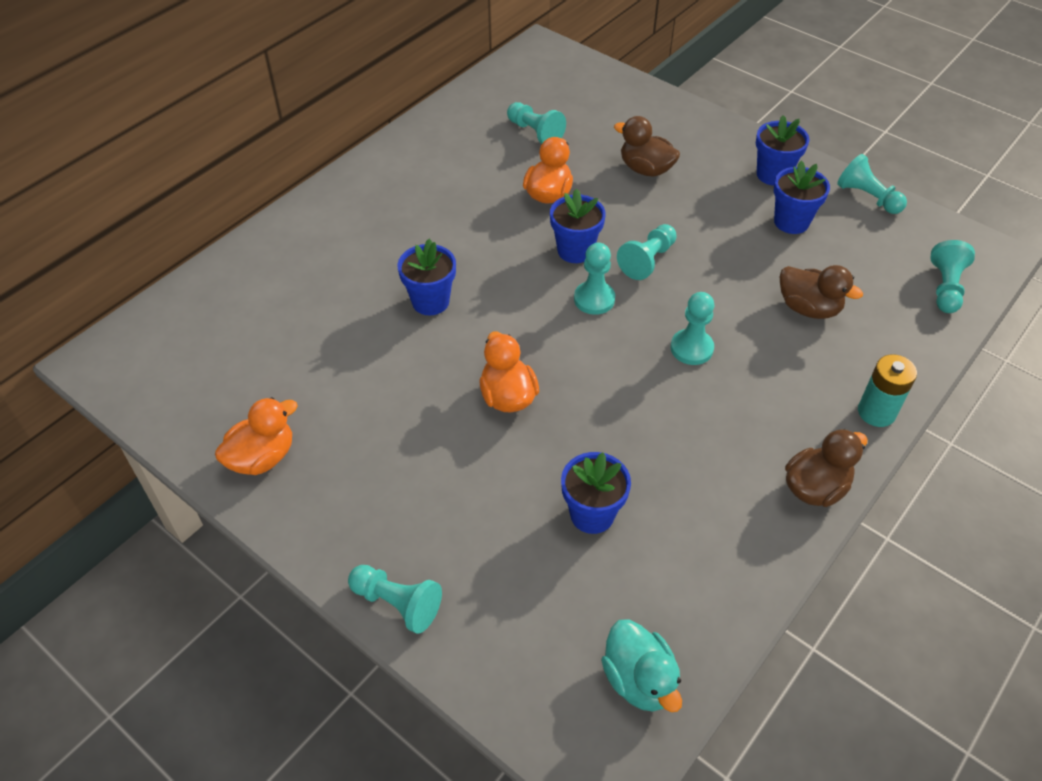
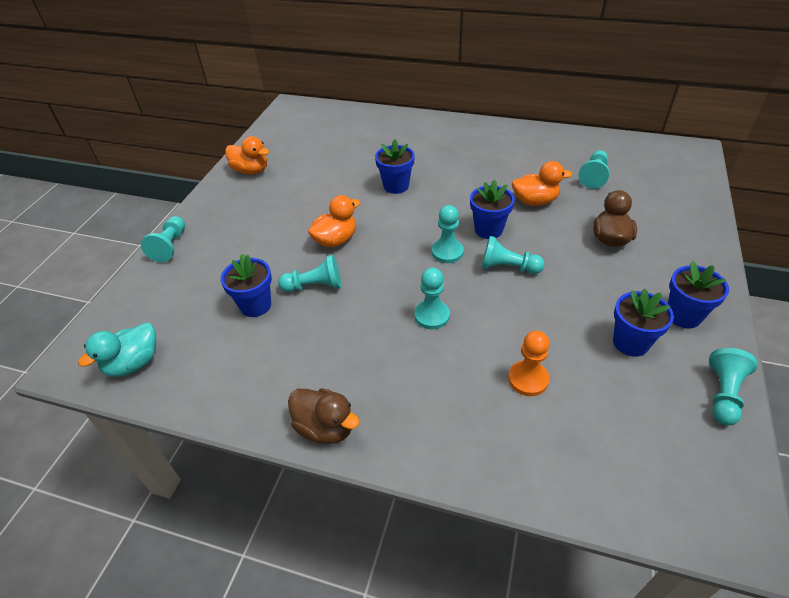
camera: 70 degrees right, 5 degrees down
brown duck [780,265,863,319] -> orange pawn [508,331,550,396]
turquoise battery [858,354,917,427] -> none
turquoise pawn [930,240,975,313] -> turquoise pawn moved to [278,255,341,292]

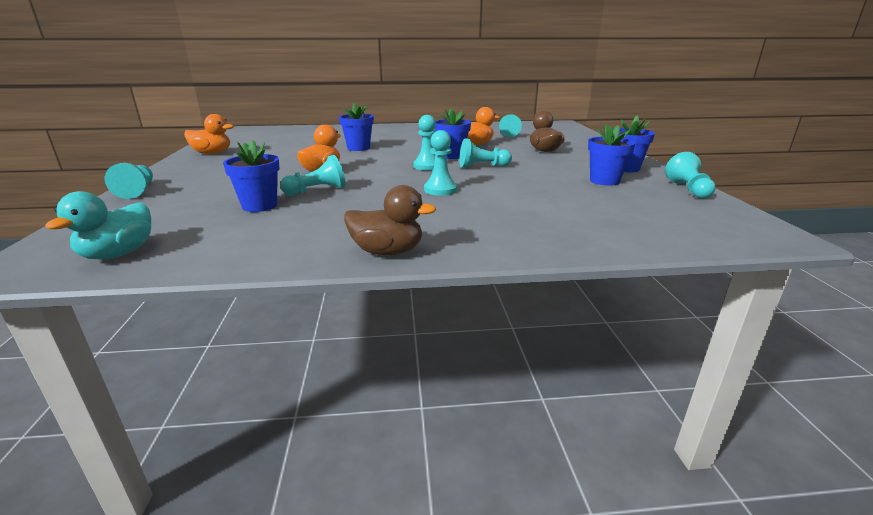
camera: 25 degrees left, 20 degrees down
orange pawn [508,331,550,396] -> none

